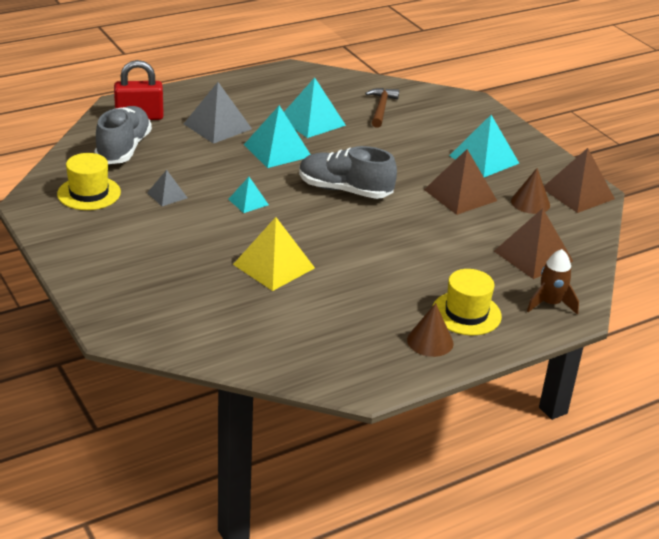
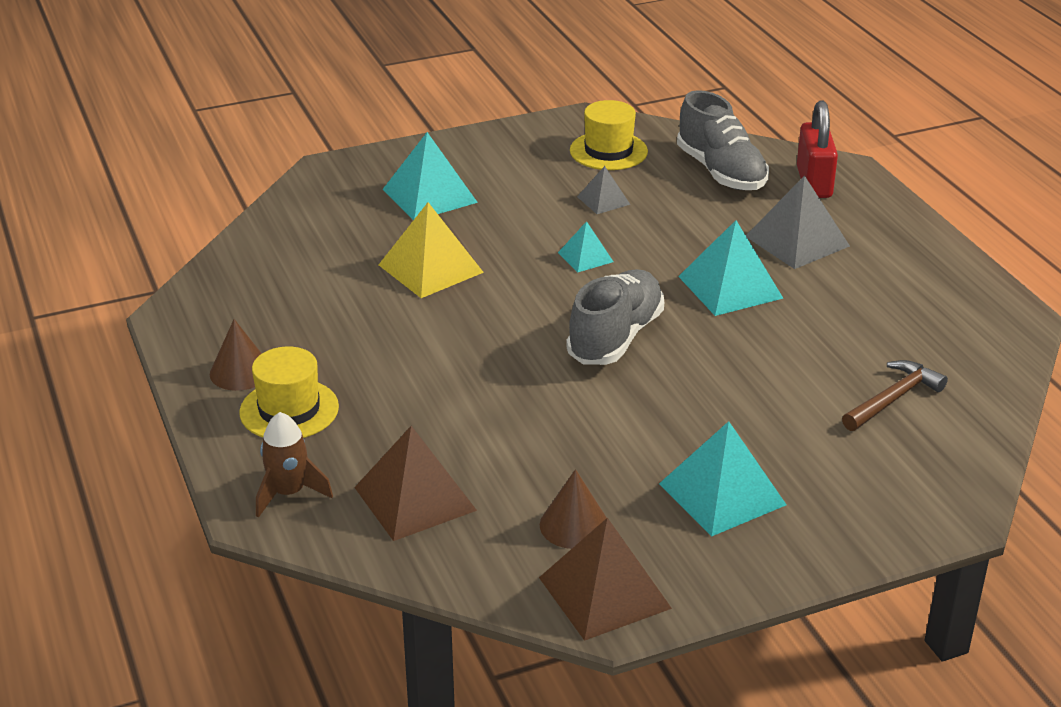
camera: 100 degrees right, 0 degrees up
grey shoe [94,106,152,164] -> grey shoe turned 45 degrees clockwise [677,90,769,190]
turquoise pyramid [284,77,346,138] -> turquoise pyramid moved to [382,132,478,220]
brown hammer [365,88,399,128] -> brown hammer turned 60 degrees counterclockwise [842,360,948,431]
brown pyramid [424,149,497,215] -> none

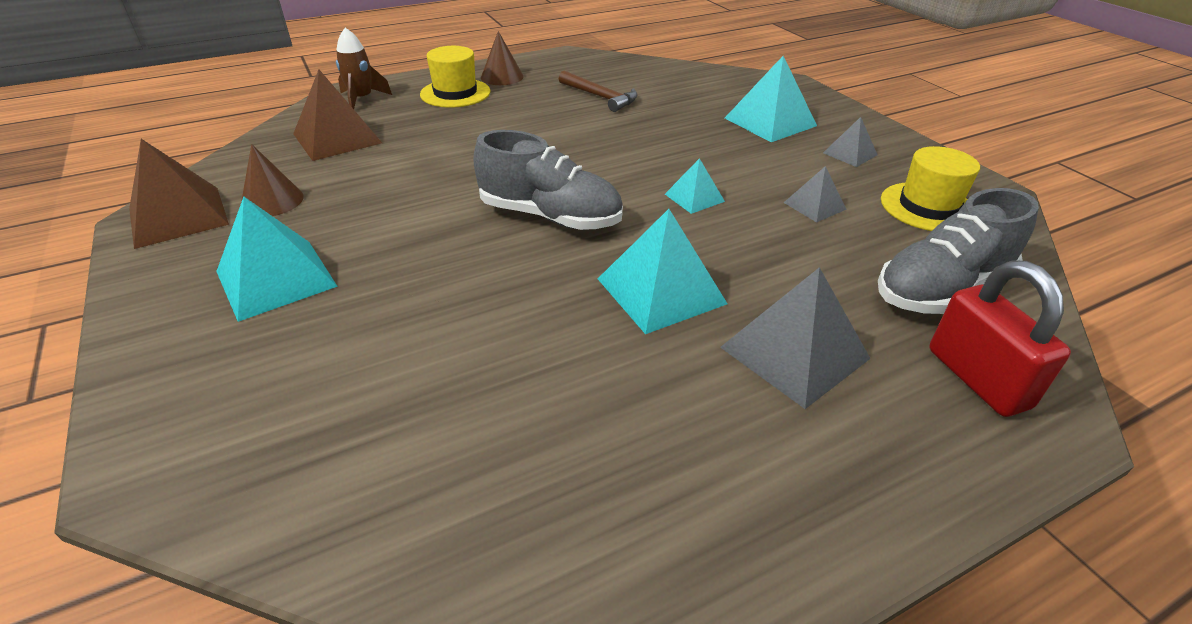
camera: 85 degrees right, 5 degrees up
yellow pyramid [379,202,484,298] -> none
red padlock [797,100,838,198] -> red padlock turned 75 degrees clockwise [929,260,1071,417]
brown hammer [842,360,948,431] -> brown hammer moved to [559,70,638,112]
none -> grey pyramid [823,117,878,167]

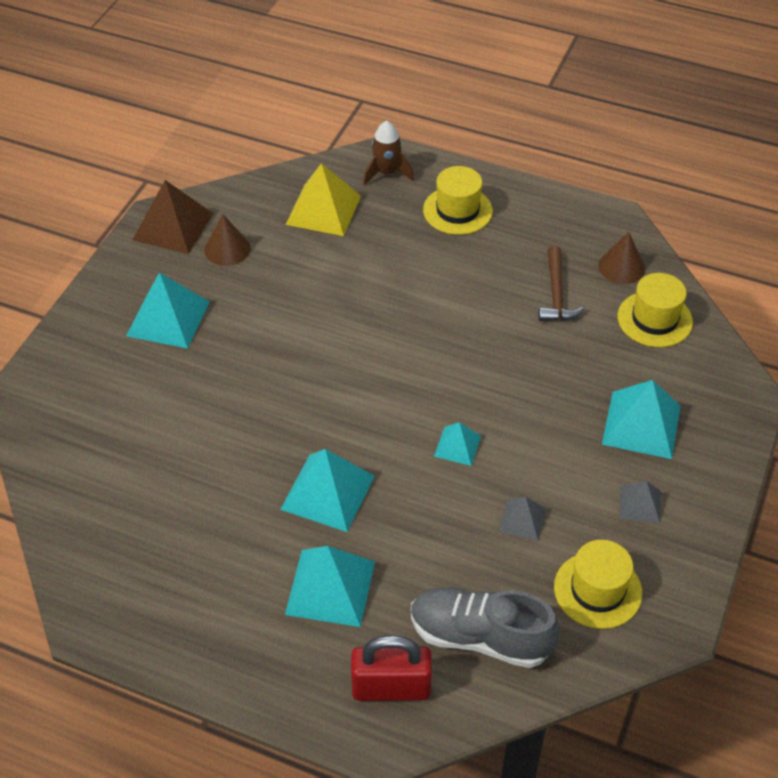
camera: 50 degrees right, 10 degrees up
brown pyramid [293,69,382,161] -> yellow pyramid [286,163,361,236]
grey shoe [473,130,623,230] -> none
brown cone [481,31,524,85] -> brown cone moved to [598,232,645,284]
grey pyramid [720,267,871,409] -> turquoise pyramid [285,546,375,627]
red padlock [929,260,1071,417] -> red padlock turned 60 degrees clockwise [351,635,432,701]
none -> yellow hat [618,273,693,347]

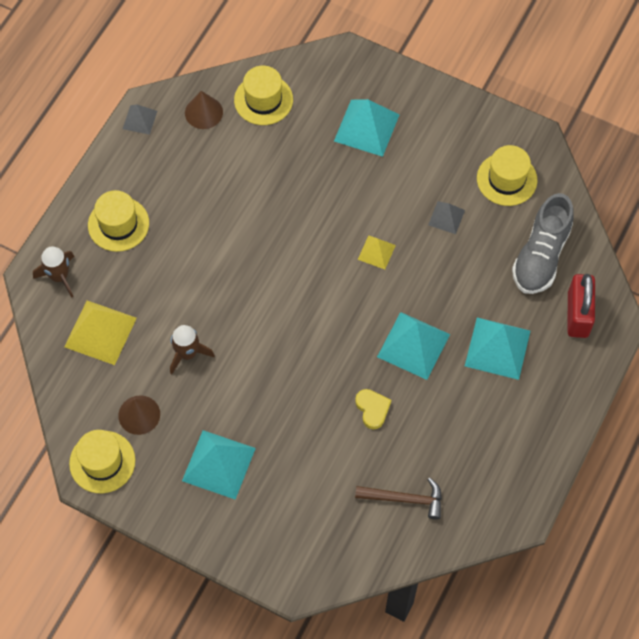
camera: 85 degrees left, 15 degrees up
brown pyramid [133,180,213,254] -> yellow hat [69,430,135,493]
turquoise pyramid [434,422,481,466] -> yellow pyramid [358,235,396,269]
brown hammer [539,246,585,321] -> brown hammer moved to [355,478,442,520]
grey pyramid [619,481,661,523] -> grey pyramid moved to [123,104,157,135]
none -> brown rocket [170,325,215,374]
none -> yellow heart [355,389,391,430]

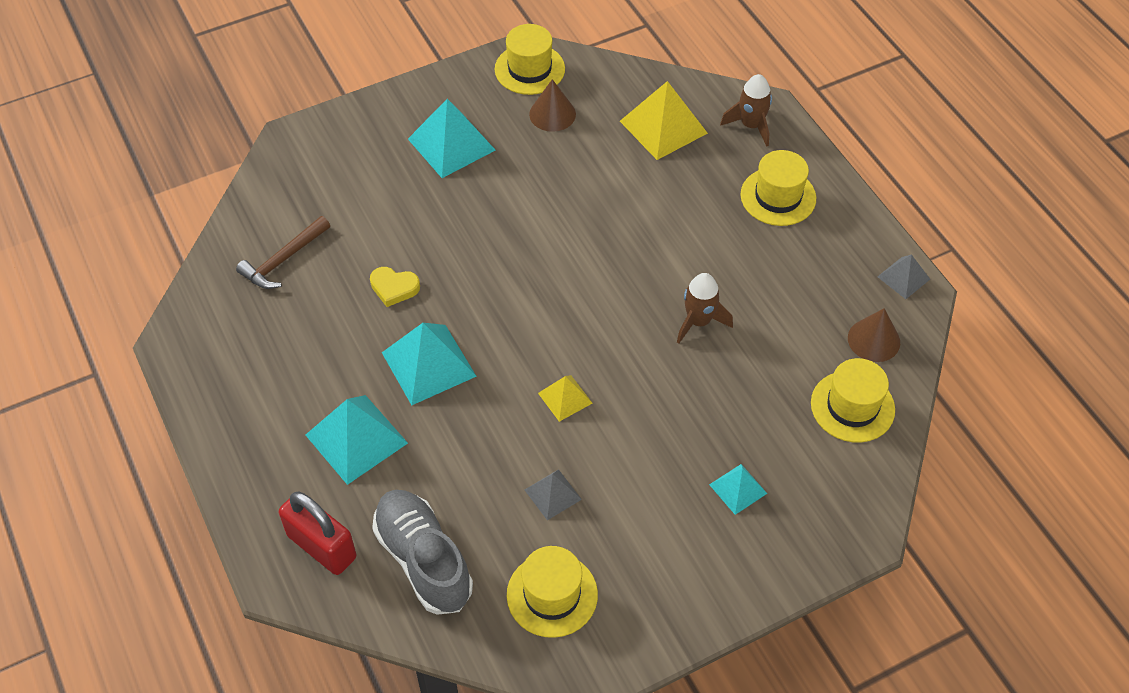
camera: 125 degrees right, 10 degrees down
brown rocket [170,325,215,374] -> brown rocket moved to [677,273,733,344]
turquoise pyramid [334,99,399,157] -> turquoise pyramid [709,464,767,515], size x0.55

